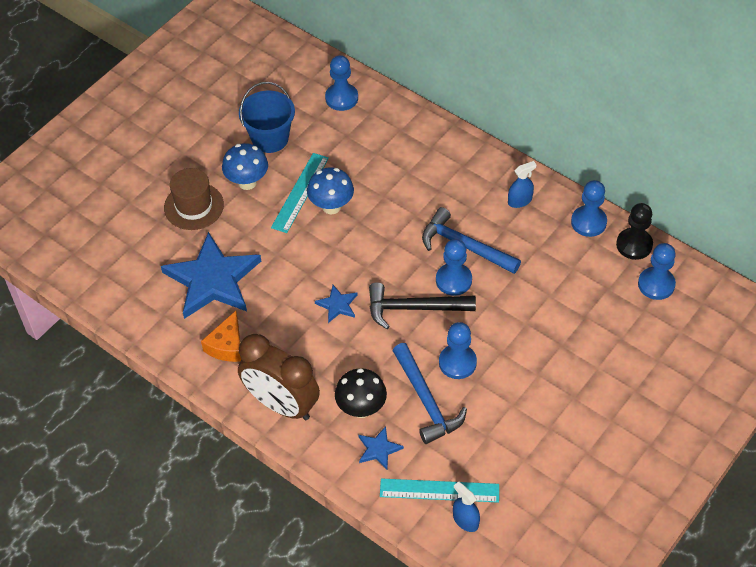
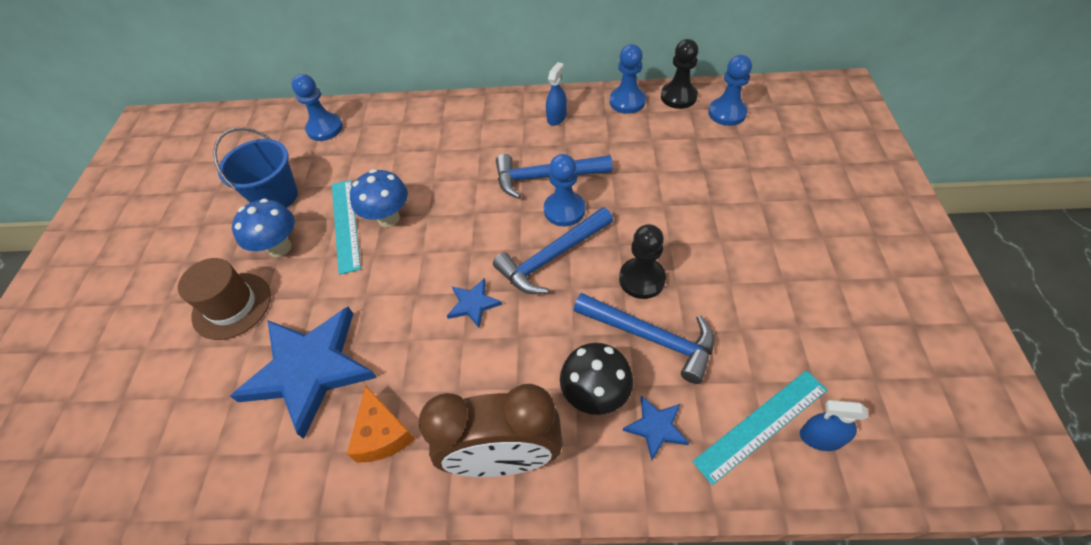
camera: 35 degrees left, 0 degrees up
black hammer [369,282,476,329] -> blue hammer [493,207,613,294]
blue pawn [439,322,477,379] -> black pawn [619,224,666,299]

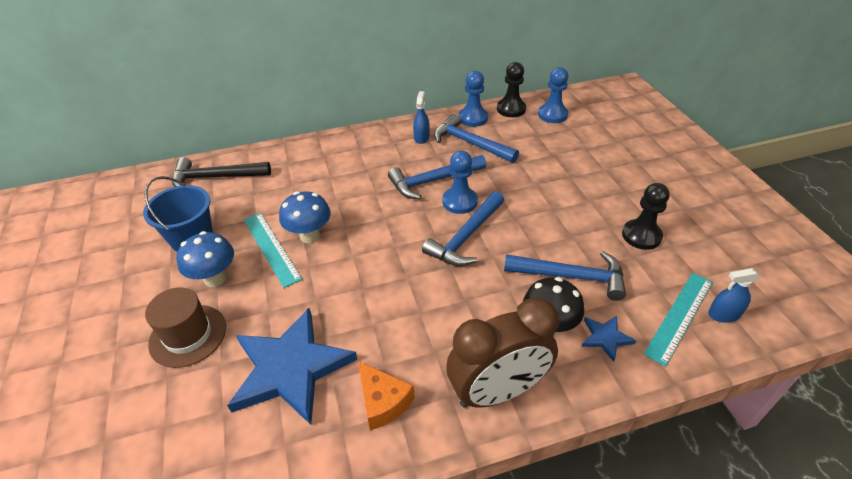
camera: 20 degrees left, 10 degrees down
blue pawn [292,74,343,141] -> black hammer [172,157,271,187]
blue star [447,278,502,328] -> none
black pawn [619,224,666,299] -> black pawn moved to [622,183,670,250]
none -> blue hammer [434,114,519,163]

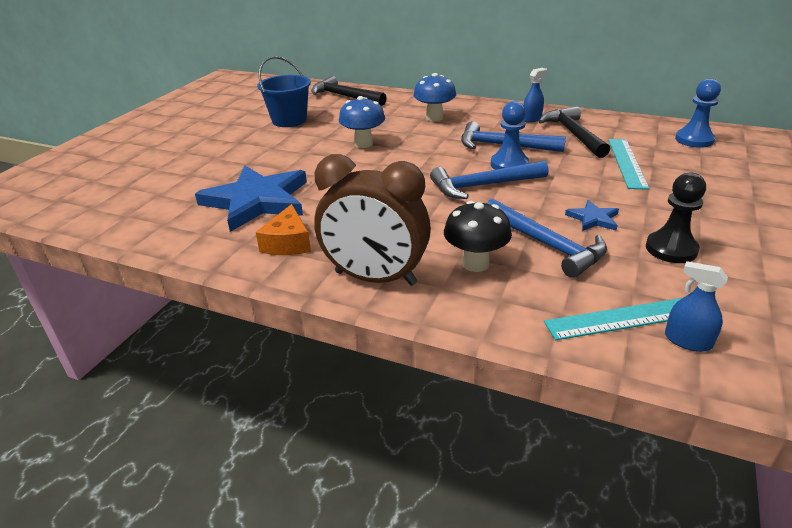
camera: 40 degrees right, 10 degrees down
brown hat [145,287,226,368] -> none
blue mushroom [176,231,234,287] -> blue mushroom moved to [413,73,456,121]
turquoise ruler [244,213,302,288] -> turquoise ruler moved to [608,139,650,190]
blue hammer [434,114,519,163] -> black hammer [539,106,610,158]
blue pawn [459,71,488,127] -> none
black pawn [497,62,526,117] -> none
blue star [582,316,636,362] -> blue star moved to [565,200,619,231]

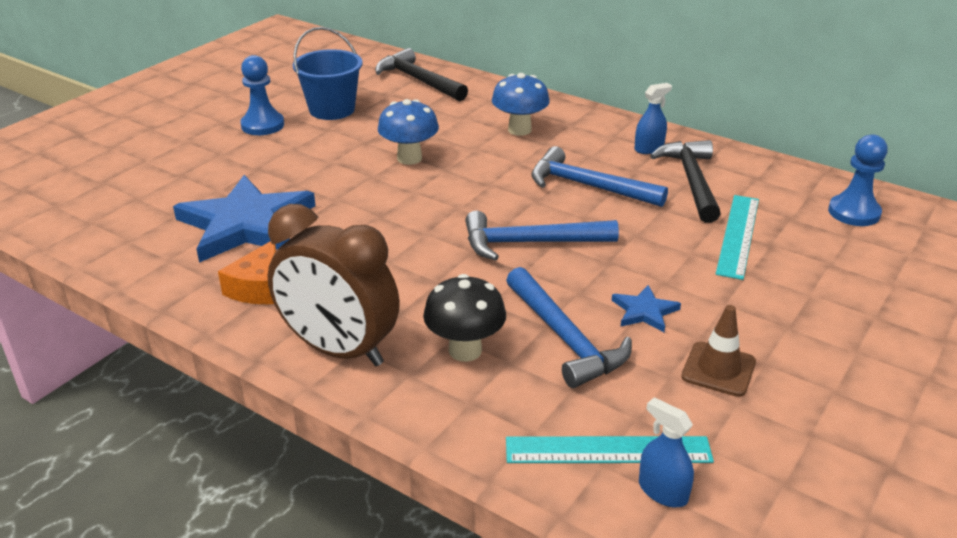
camera: 10 degrees right, 0 degrees up
blue pawn [491,101,529,170] -> blue pawn moved to [240,55,284,135]
black pawn [646,172,706,263] -> brown traffic cone [681,305,756,397]

